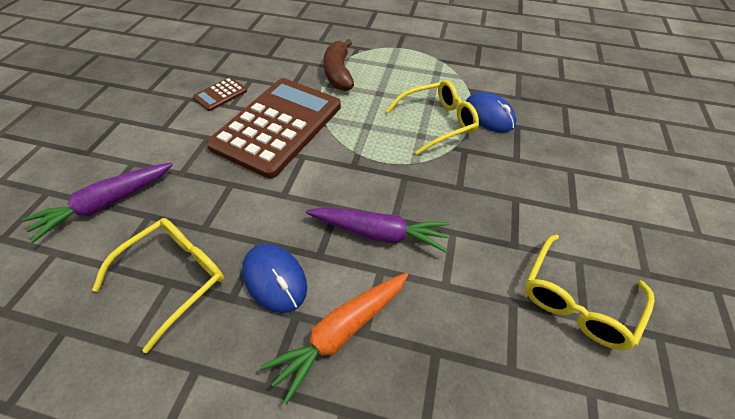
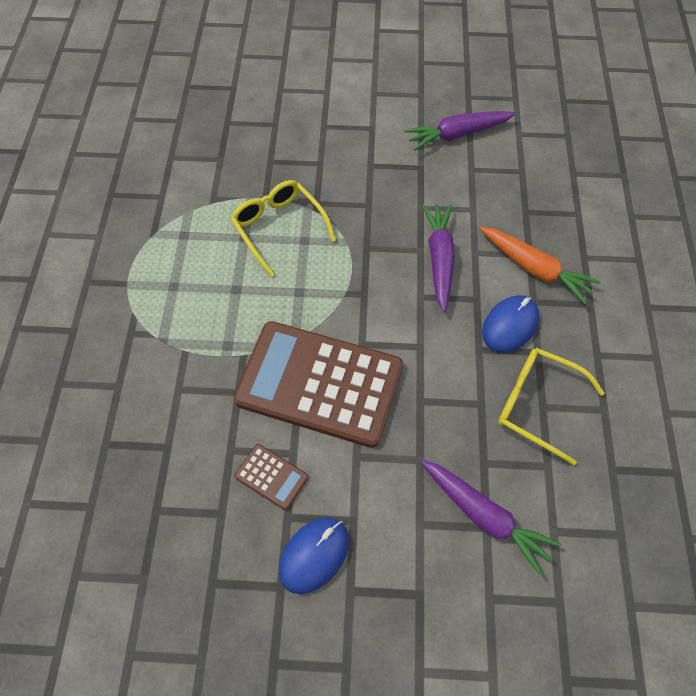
camera: 100 degrees left, 10 degrees up
brown banana [324,39,354,91] -> none
blue mouse [466,92,516,133] -> blue mouse moved to [279,517,349,594]
yellow glasses [525,234,655,350] -> purple carrot [404,111,516,151]

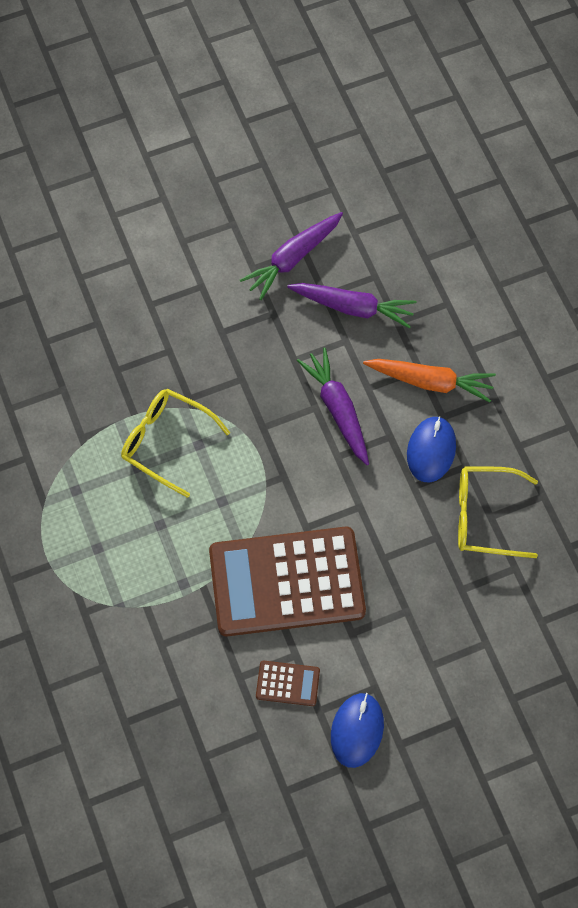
camera: 25 degrees left, 5 degrees up
purple carrot [421,460,561,576] -> purple carrot moved to [287,283,417,329]

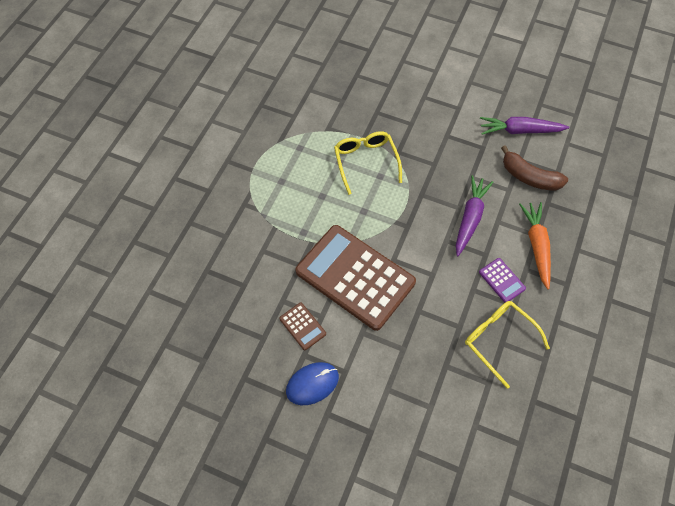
camera: 45 degrees right, 5 degrees down
purple carrot [287,283,417,329] -> brown banana [501,145,568,191]
orange carrot [363,359,496,403] -> orange carrot turned 150 degrees counterclockwise [519,202,551,290]
blue mouse [407,416,456,483] -> purple calculator [479,258,526,303]

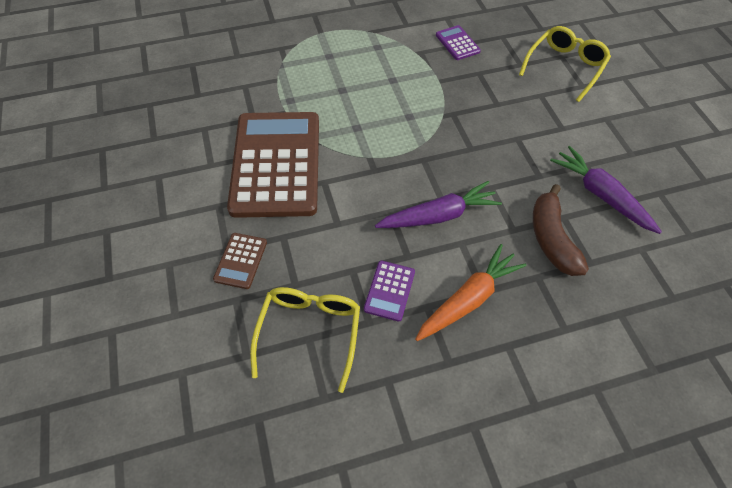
camera: 50 degrees right, 5 degrees down
brown calculator [279,303,326,350] -> brown calculator moved to [213,233,267,289]
blue mouse [286,362,339,405] -> none
yellow glasses [334,131,402,195] -> yellow glasses moved to [519,26,611,102]
none -> purple calculator [436,25,481,60]

